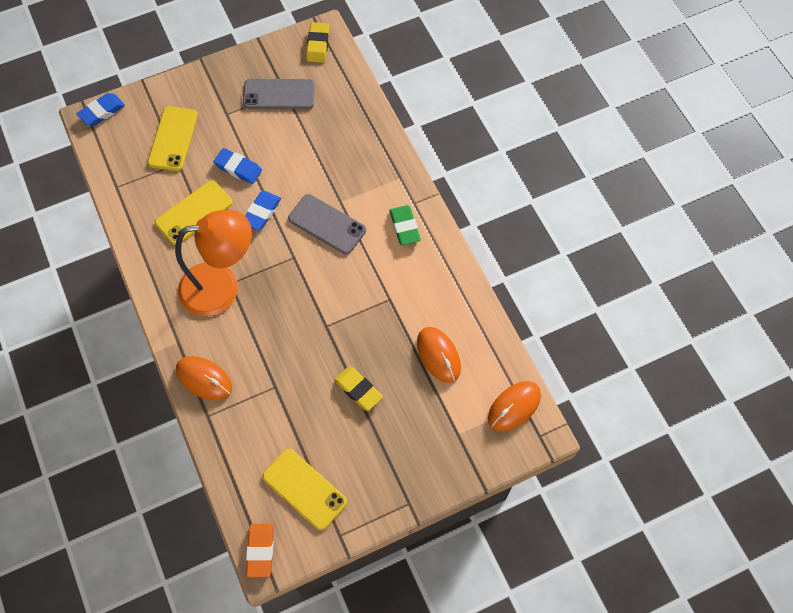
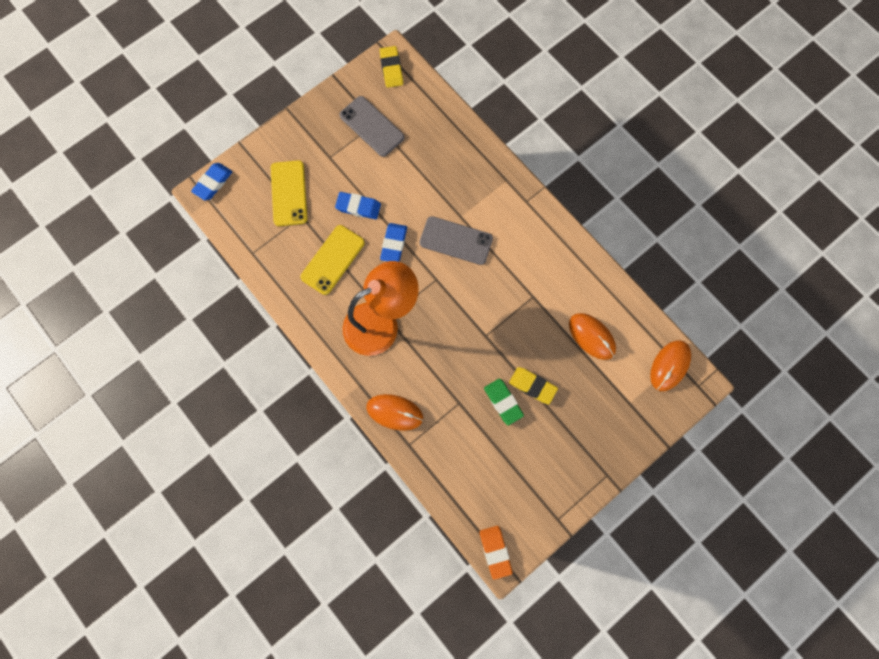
camera: 15 degrees left, 10 degrees up
grey phone [243,79,315,109] -> grey phone turned 60 degrees clockwise [339,96,404,157]
yellow phone [263,449,347,530] -> none
green eraser [389,205,421,245] -> green eraser moved to [484,379,524,425]

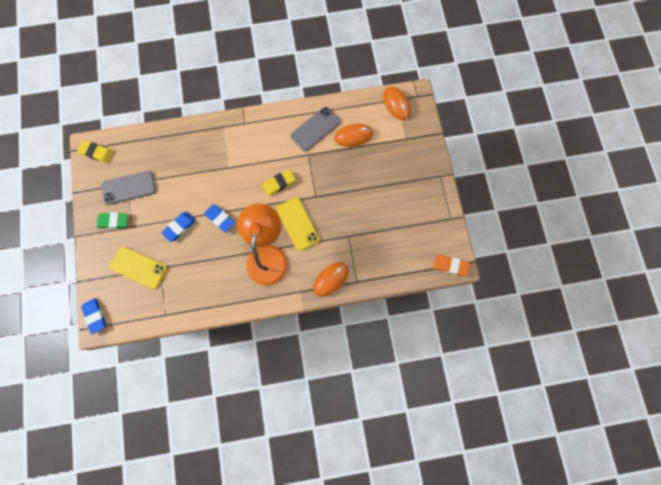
camera: 60 degrees left, 0 degrees up
yellow phone [300,225,365,295] -> yellow phone moved to [276,197,320,251]
grey phone [420,216,493,265] -> grey phone moved to [290,106,341,151]
green eraser [484,379,524,425] -> green eraser moved to [97,213,128,229]
yellow eraser [509,367,558,404] -> yellow eraser moved to [262,169,296,196]

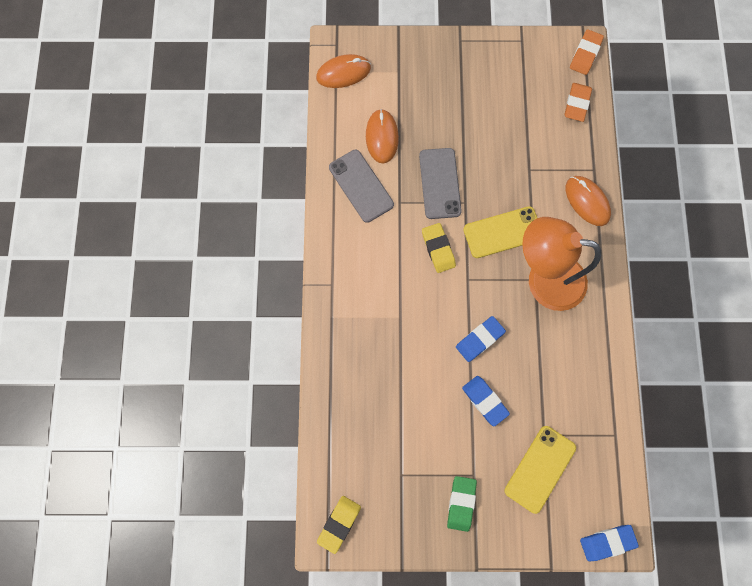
camera: 80 degrees left, 0 degrees up
grey phone [101,171,156,205] -> grey phone moved to [419,148,462,219]
none -> orange eraser [564,83,592,122]

